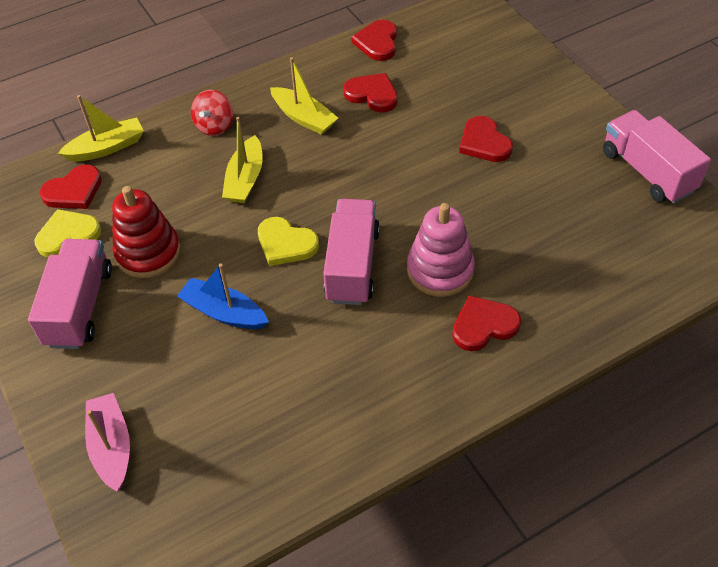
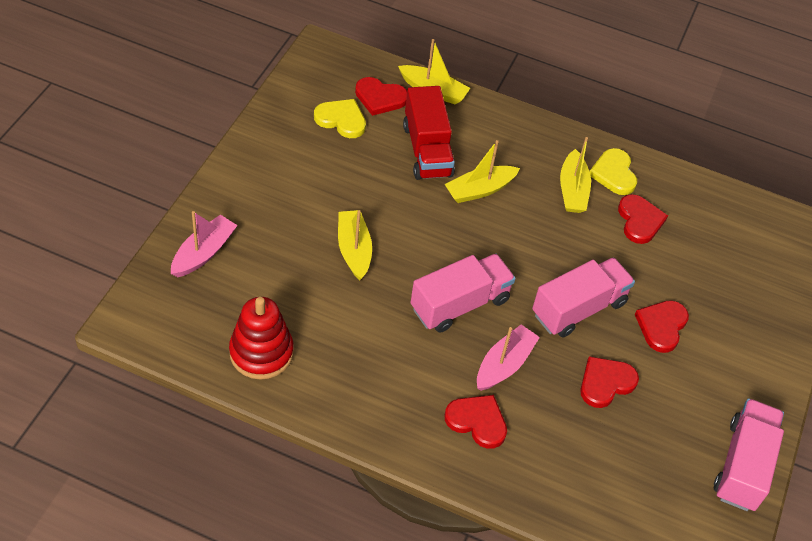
camera: 45 degrees right, 0 degrees up
pink truck [28,239,112,349] -> pink truck moved to [532,257,635,337]
red stacking toy [112,186,181,278] -> red stacking toy moved to [229,297,294,380]
blue boat [177,264,269,329] -> yellow boat [338,210,372,281]
red spinning top [191,90,233,136] -> none
yellow heart [258,217,319,266] -> yellow heart moved to [589,148,637,195]
red heart [351,20,397,61] -> red heart moved to [580,356,639,408]
pink stacking toy [407,203,475,297] -> pink boat [477,324,540,391]
none -> red truck [403,86,455,180]

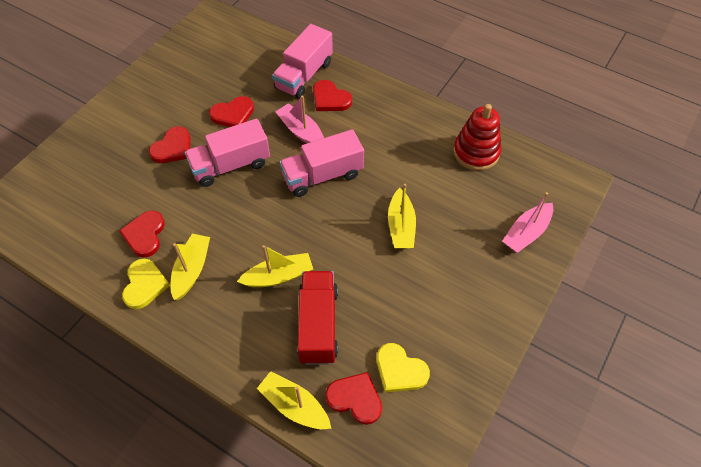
camera: 165 degrees left, 5 degrees up
pink boat [477,324,540,391] -> pink boat turned 90 degrees clockwise [276,96,324,143]
pink truck [714,398,784,511] -> pink truck moved to [272,24,333,99]

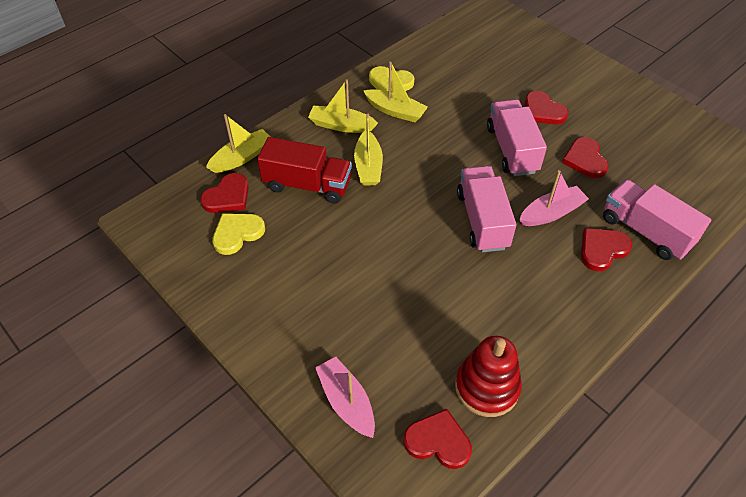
camera: 105 degrees right, 5 degrees down
red heart [119,211,165,257] -> red heart moved to [403,409,472,469]
yellow boat [388,184,416,249] -> yellow boat moved to [308,79,378,133]

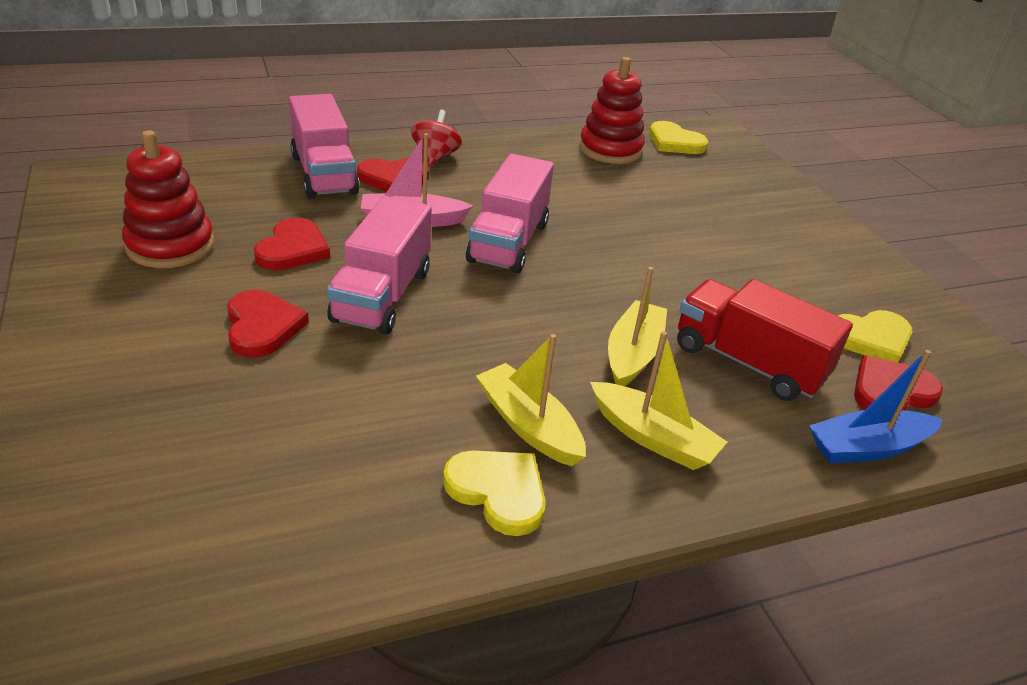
camera: 160 degrees left, 15 degrees down
yellow boat [206,114,270,173] -> blue boat [809,350,943,464]
pink boat [315,357,375,438] -> none
red heart [403,409,472,469] -> yellow heart [649,121,708,154]
none -> red stacking toy [122,130,214,268]
none -> red spinning top [411,109,462,166]

